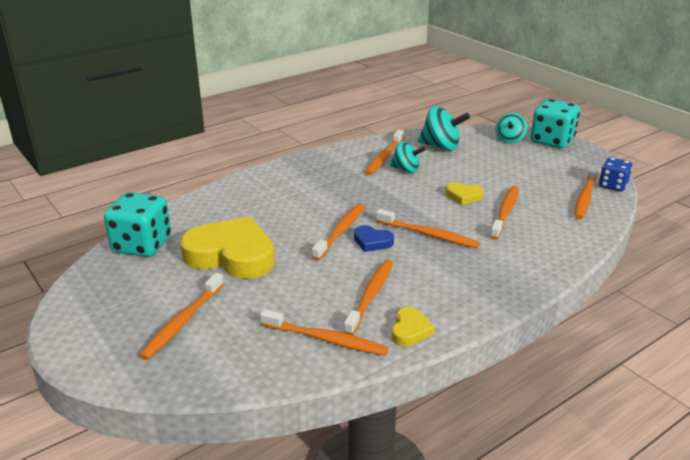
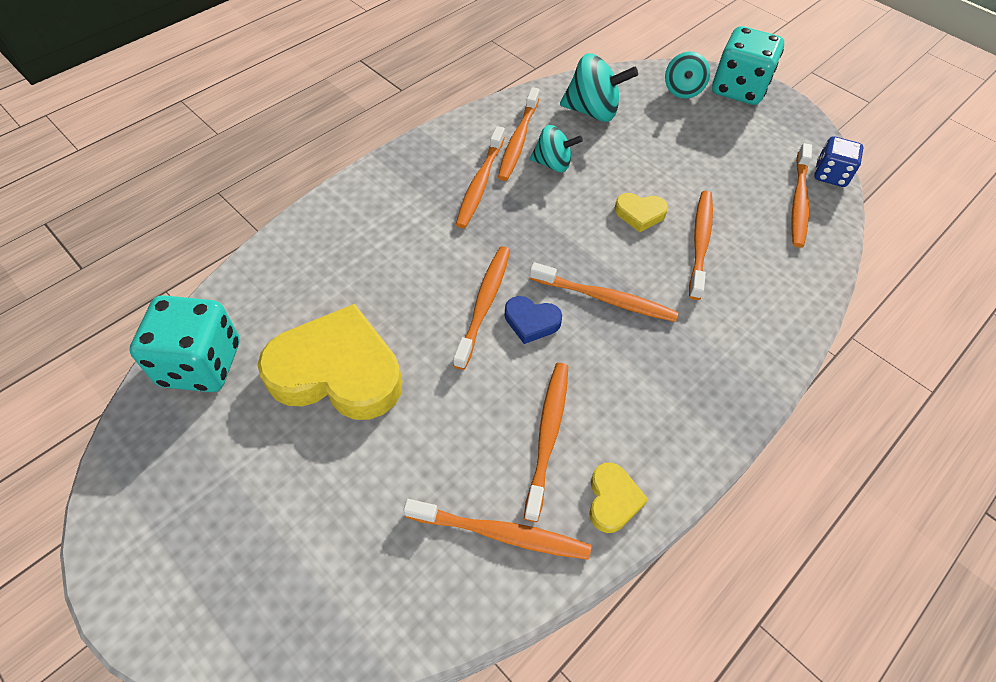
camera: 10 degrees left, 25 degrees up
orange toothbrush [139,273,224,360] -> orange toothbrush moved to [456,126,505,228]

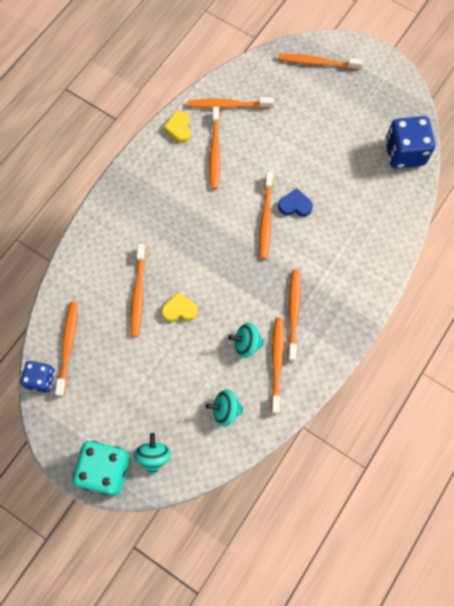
camera: 170 degrees right, 15 degrees up
turquoise dice [129,295,240,392] -> blue dice [385,116,435,168]
yellow heart [258,304,402,420] -> none
blue heart [505,296,562,344] -> blue heart moved to [278,188,313,217]
orange toothbrush [530,262,679,322] -> orange toothbrush moved to [278,54,363,70]
turquoise spinning top [560,53,638,122] -> turquoise spinning top [206,390,244,426], size x0.67

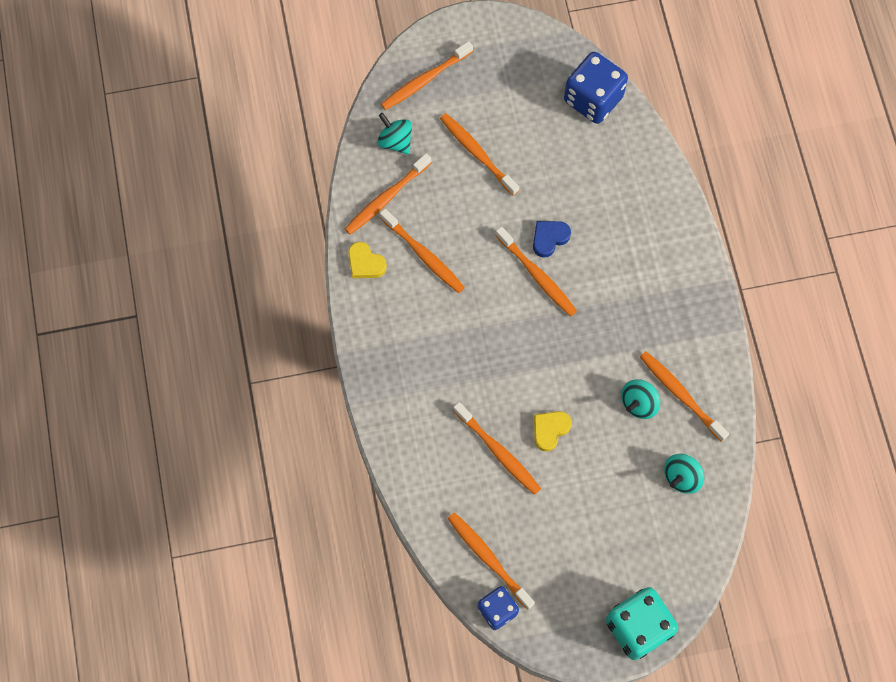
camera: 45 degrees left, 0 degrees up
turquoise spinning top [134,433,171,475] -> turquoise spinning top moved to [377,113,412,154]
orange toothbrush [288,269,301,362] -> orange toothbrush moved to [440,113,519,196]

